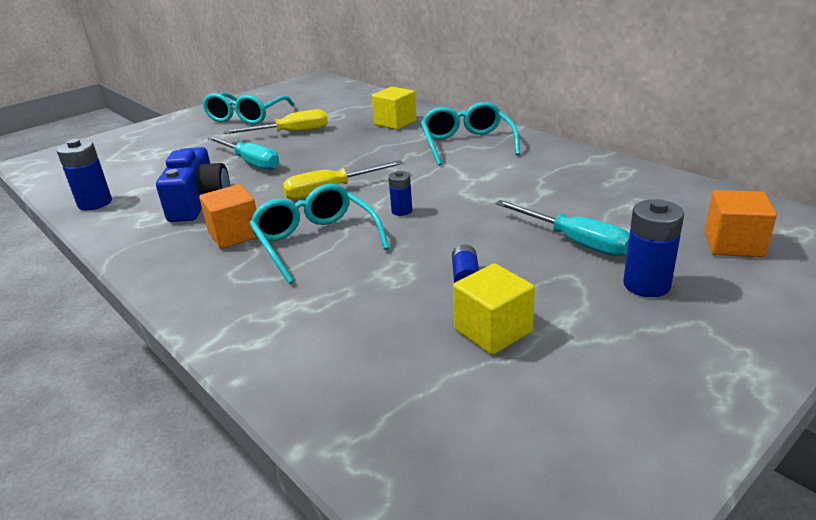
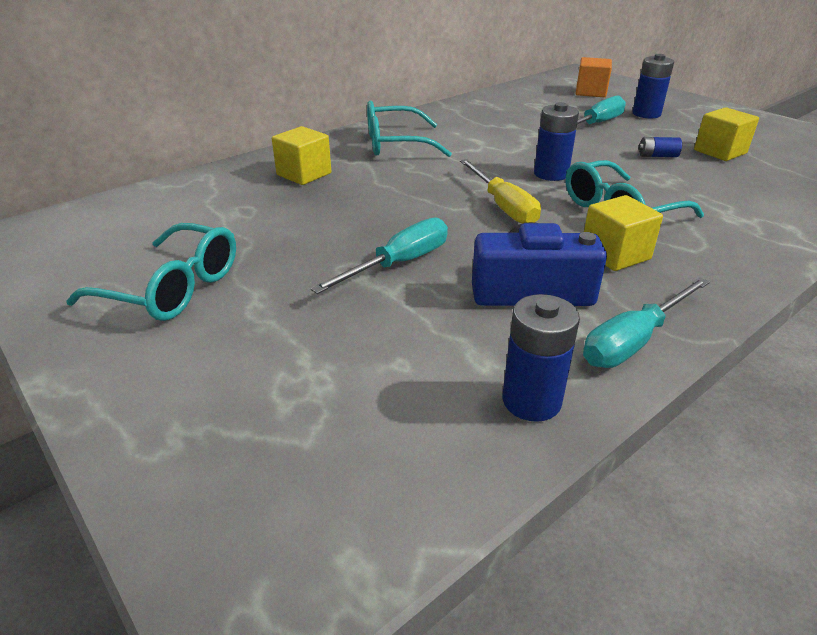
camera: 90 degrees left, 5 degrees up
orange cube [199,184,258,249] -> yellow cube [584,195,663,271]
yellow screwdriver [223,109,328,134] -> none
blue battery [388,171,412,216] -> blue battery [534,102,579,181], size x1.70
none -> turquoise screwdriver [583,277,710,368]

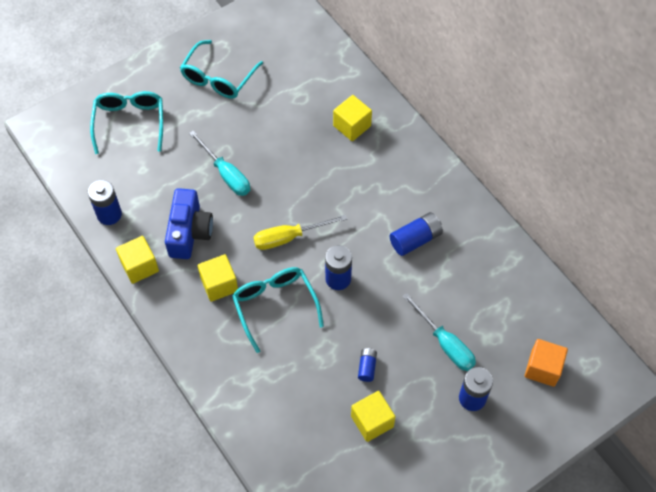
camera: 95 degrees right, 25 degrees up
turquoise glasses [367,100,452,157] -> turquoise glasses moved to [90,91,163,154]
turquoise screwdriver [583,277,710,368] -> yellow cube [116,236,159,284]
none -> blue battery [389,212,443,256]

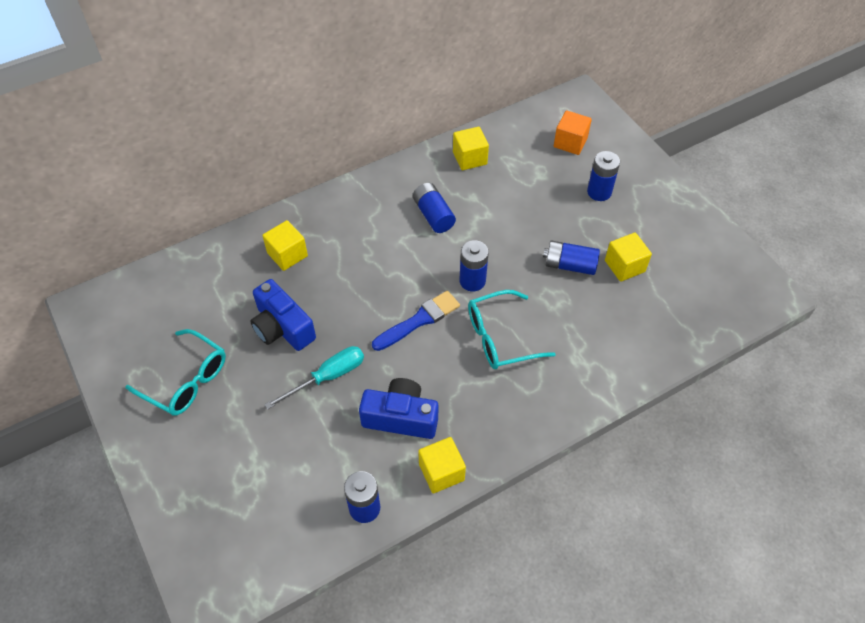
camera: 85 degrees left, 5 degrees down
turquoise glasses [90,91,163,154] -> none
yellow cube [198,254,238,302] -> yellow cube moved to [453,127,489,170]
yellow screwdriver [253,214,347,250] -> blue brush [372,291,460,351]
blue battery [358,348,377,382] -> blue battery [543,241,600,275], size x1.70
turquoise screwdriver [402,293,476,371] -> none
none -> blue camera [250,279,316,351]

